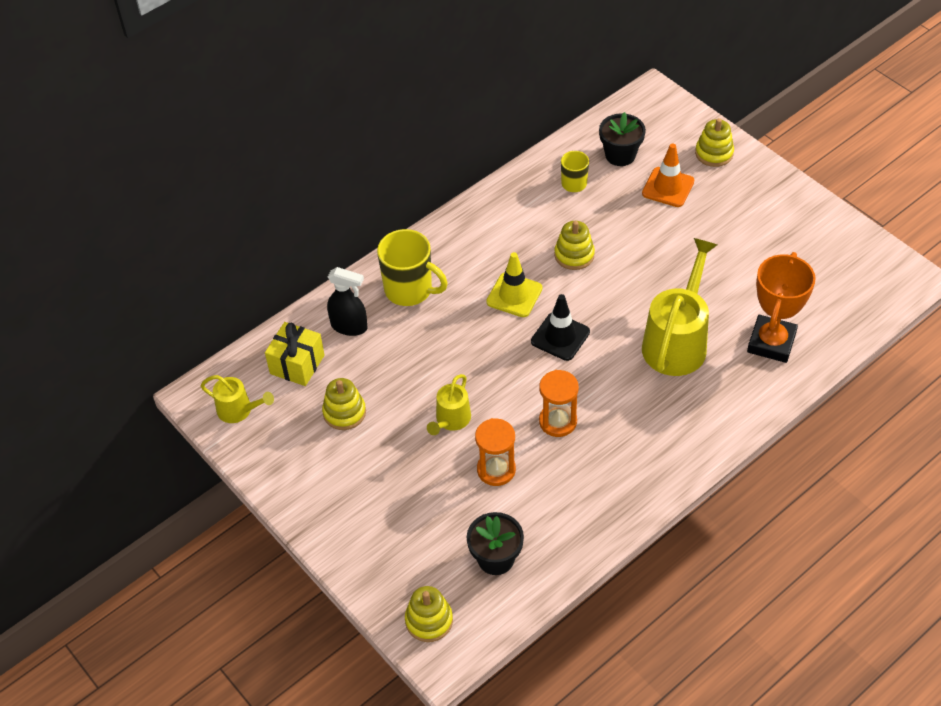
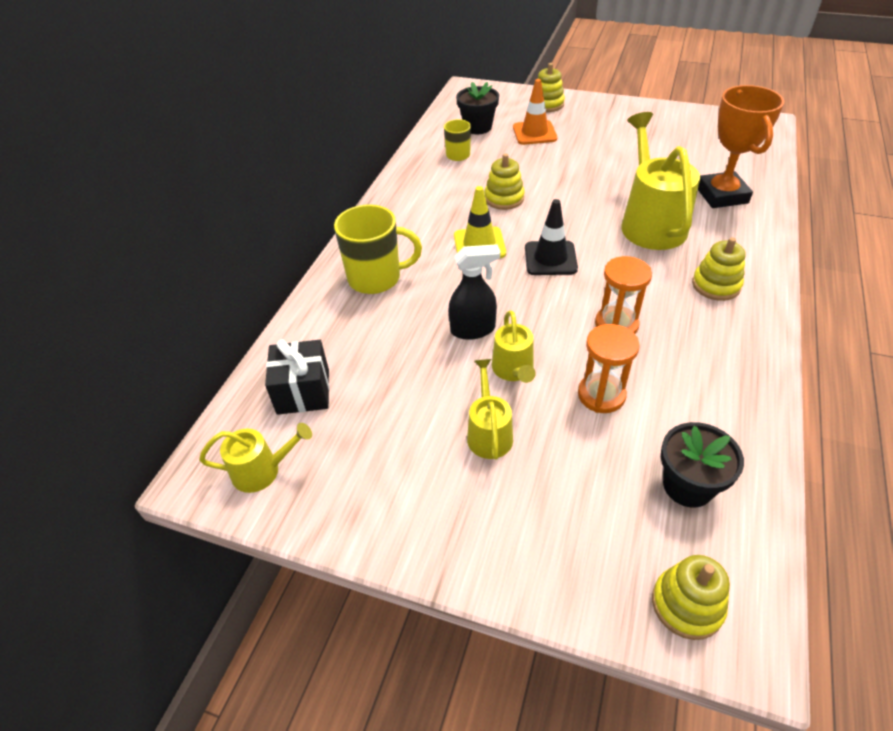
camera: 30 degrees left, 5 degrees down
yellow gift [265,322,324,386] -> black gift [265,339,329,415]
yellow stacking toy [322,378,366,430] -> yellow stacking toy moved to [692,237,746,301]
black spray bottle [327,267,368,336] -> black spray bottle moved to [449,244,500,340]
none -> yellow watering can [467,359,513,460]

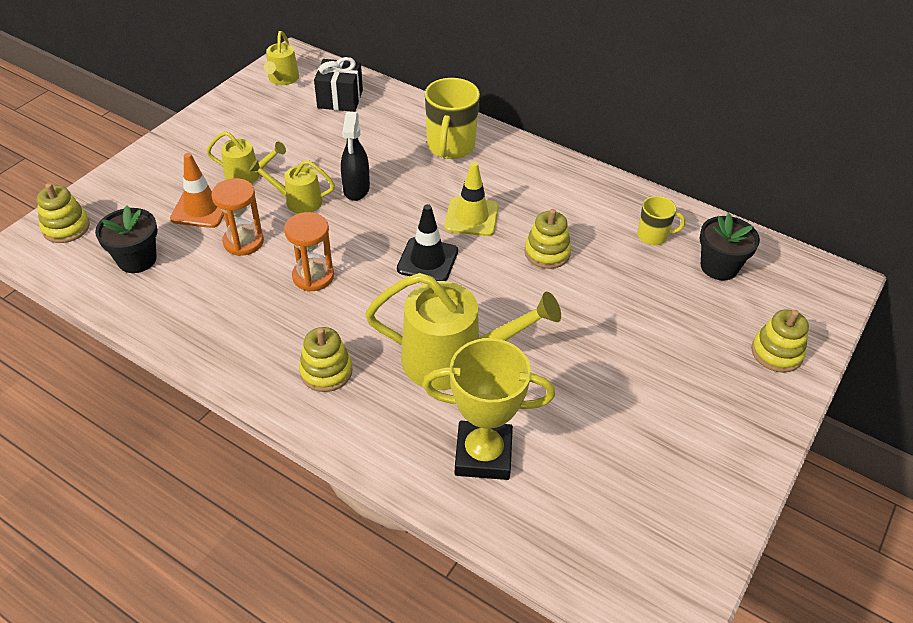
camera: 100 degrees right, 0 degrees up
orange traffic cone [513,79,557,145] -> orange traffic cone moved to [170,153,224,228]
orange trophy [698,85,784,208] -> yellow trophy [423,338,555,480]

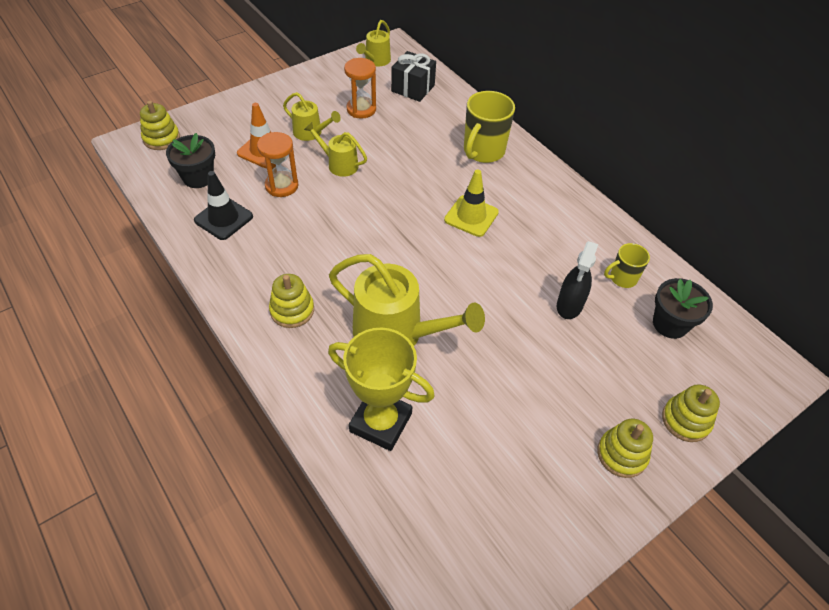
camera: 20 degrees right, 5 degrees up
orange hourglass [284,212,334,292] -> orange hourglass moved to [344,58,376,119]
black spray bottle [341,112,370,201] -> black spray bottle moved to [557,241,598,319]
black traffic cone [397,204,458,281] -> black traffic cone moved to [194,171,253,240]
yellow stacking toy [524,209,571,269] -> yellow stacking toy moved to [597,419,653,478]
yellow mug [637,196,686,245] -> yellow mug turned 135 degrees clockwise [604,243,650,288]

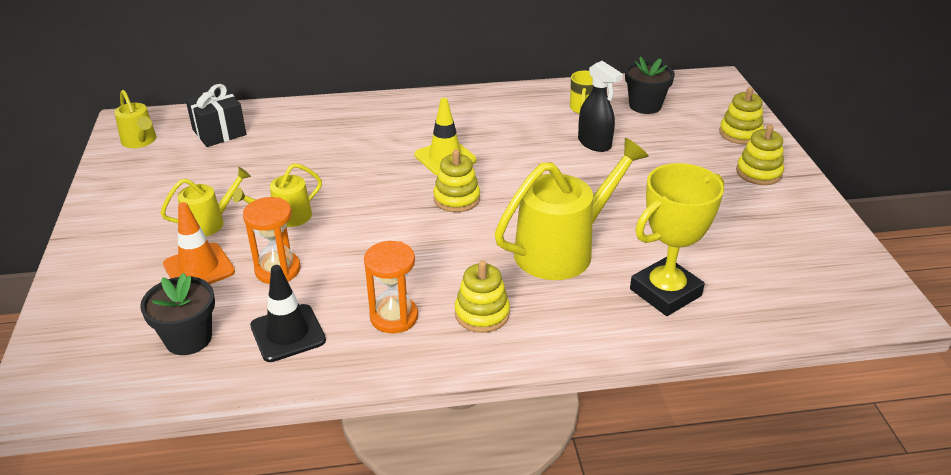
camera: 60 degrees left, 15 degrees down
yellow stacking toy [140,101,180,150] -> yellow stacking toy moved to [433,149,480,212]
orange hourglass [344,58,376,119] -> orange hourglass moved to [364,241,418,333]
yellow mug [464,91,515,163] -> none

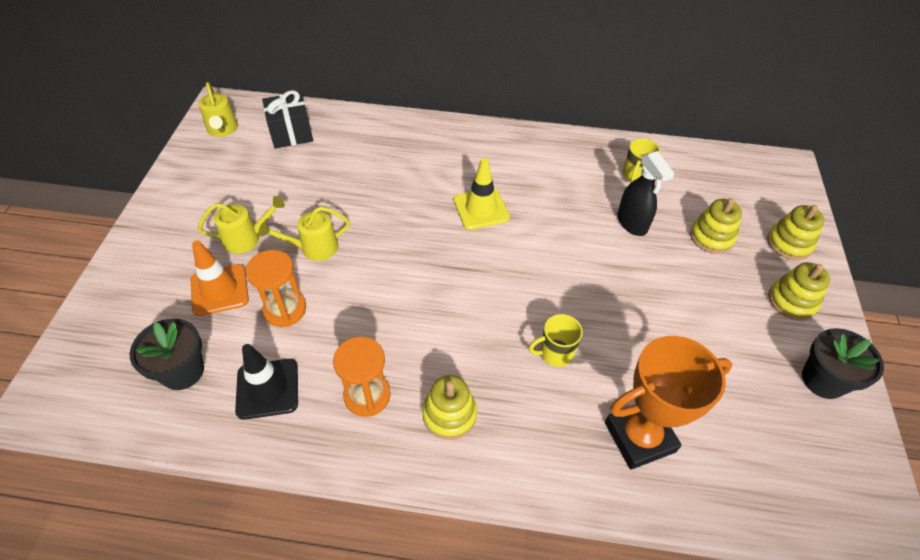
camera: 15 degrees right, 15 degrees up
yellow stacking toy [433,149,480,212] -> yellow stacking toy moved to [690,198,742,254]
yellow watering can [495,138,649,280] -> yellow mug [529,314,583,367]
black flower pot [625,57,675,114] -> black flower pot moved to [802,328,884,399]
yellow trophy [630,163,724,316] -> orange trophy [605,336,732,470]

